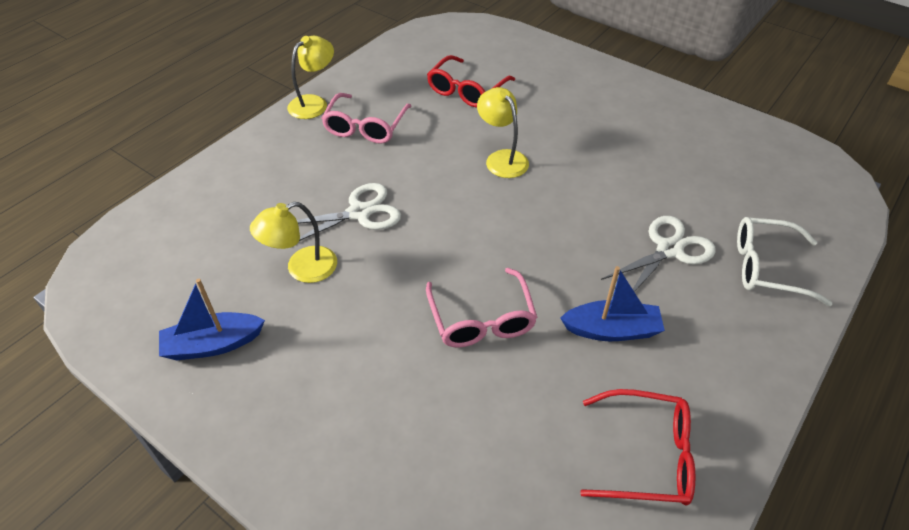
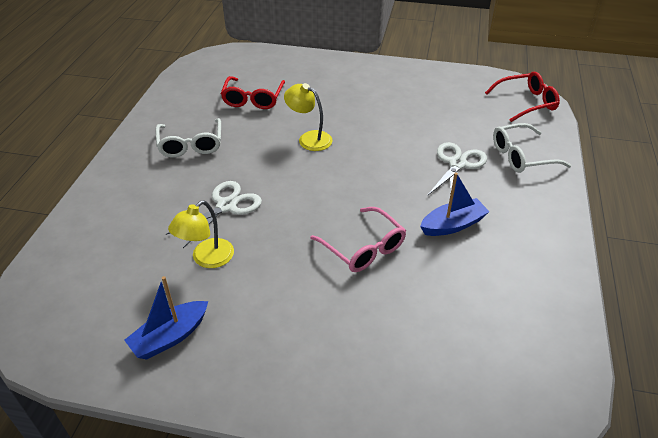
camera: 25 degrees left, 5 degrees down
yellow lamp [287,36,334,119] -> none
pink glasses [321,93,412,144] -> white glasses [156,118,221,157]
red glasses [580,389,695,506] -> red glasses moved to [485,72,560,122]

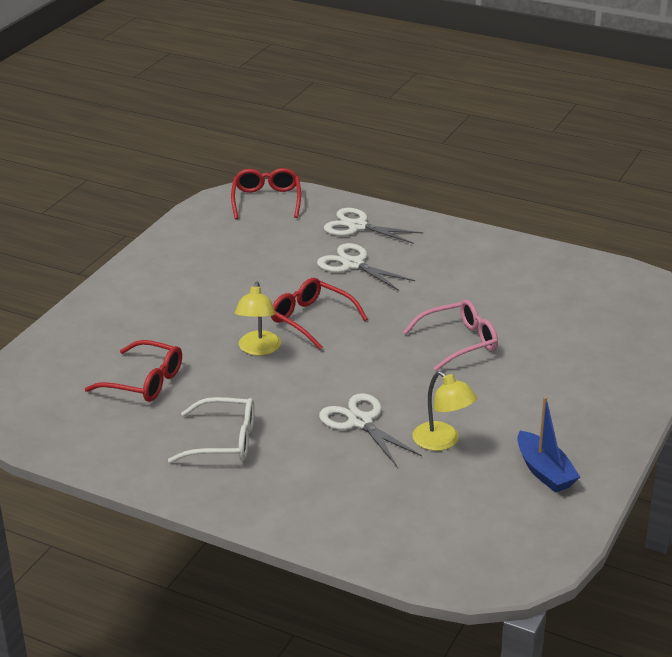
camera: 75 degrees left, 10 degrees down
yellow lamp [284,83,332,151] -> yellow lamp turned 45 degrees counterclockwise [235,282,281,356]
blue boat [420,172,490,236] -> none
white glasses [493,123,571,173] -> white scissors [324,208,423,244]
none -> red glasses [271,278,368,350]

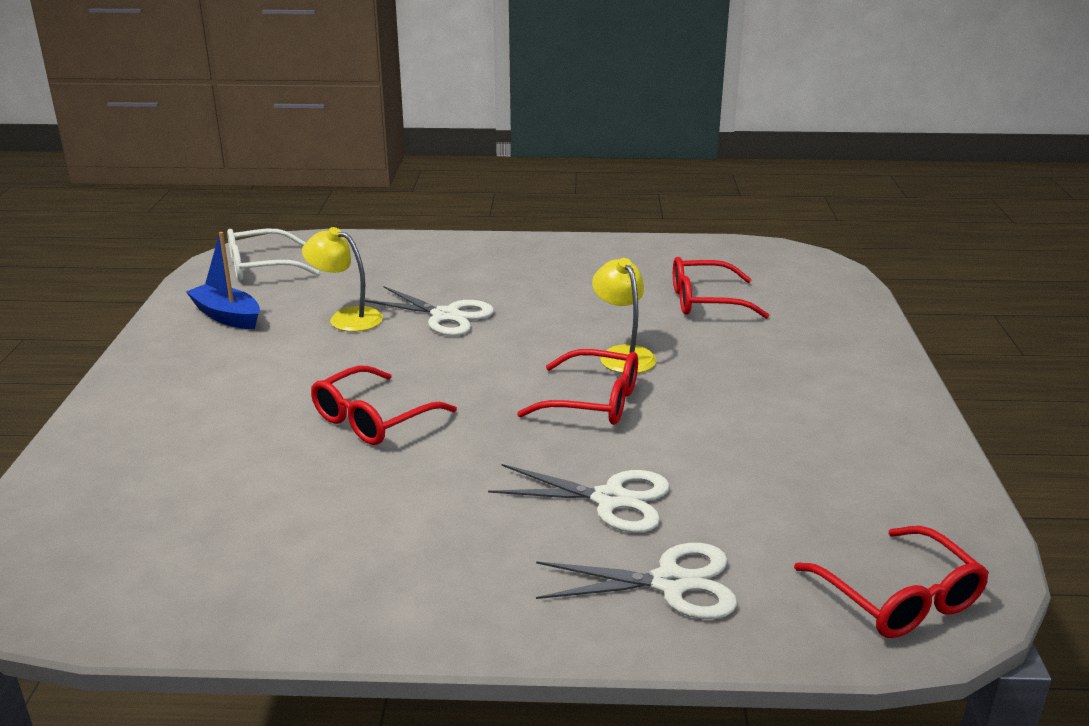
camera: 155 degrees right, 5 degrees down
white glasses [168,397,255,463] -> white glasses moved to [227,229,319,281]
pink glasses [403,299,498,371] -> red glasses [311,366,457,445]

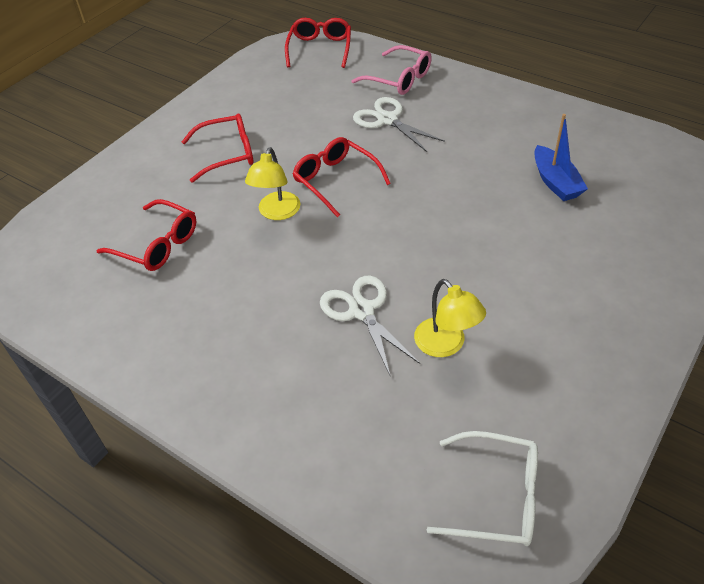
camera: 145 degrees left, 20 degrees up
blue boat [186,232,260,329] -> blue boat moved to [534,114,588,201]
red glasses [311,366,457,445] -> red glasses moved to [181,113,254,183]
white scissors [536,543,737,619] -> pink glasses [351,45,432,95]

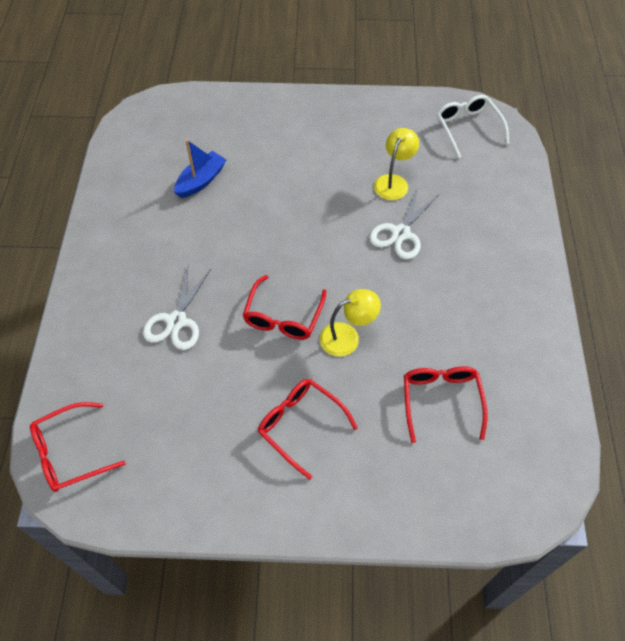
camera: 125 degrees left, 10 degrees up
pink glasses [351,45,432,95] -> none

